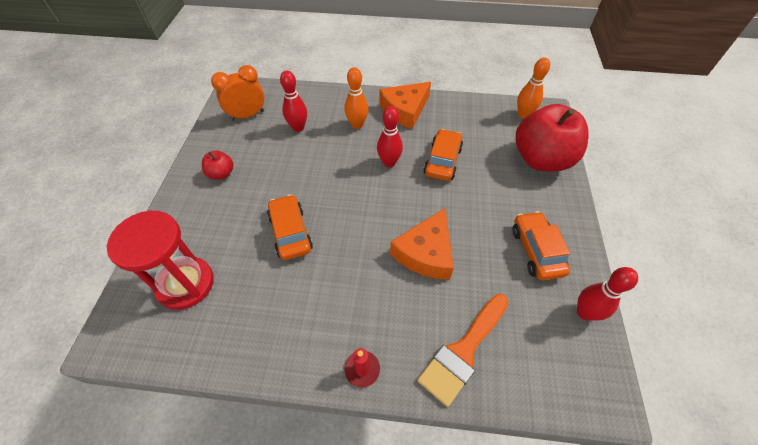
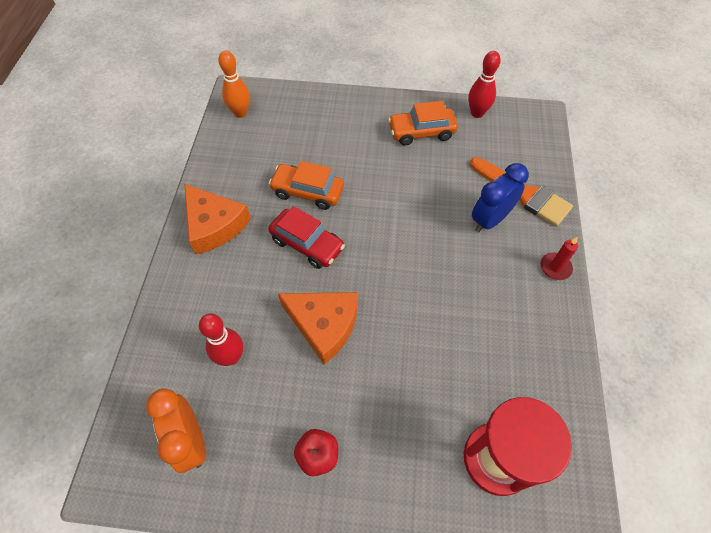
camera: 90 degrees left, 5 degrees up
orange car [267,194,313,260] -> none
orange bowling pin [344,67,368,129] -> none
red bowling pin [377,106,403,167] -> red car [268,206,345,269]
orange cheese [390,208,454,280] -> orange cheese moved to [278,292,358,364]
red apple [516,104,589,172] -> none
none -> blue clock [472,163,529,233]

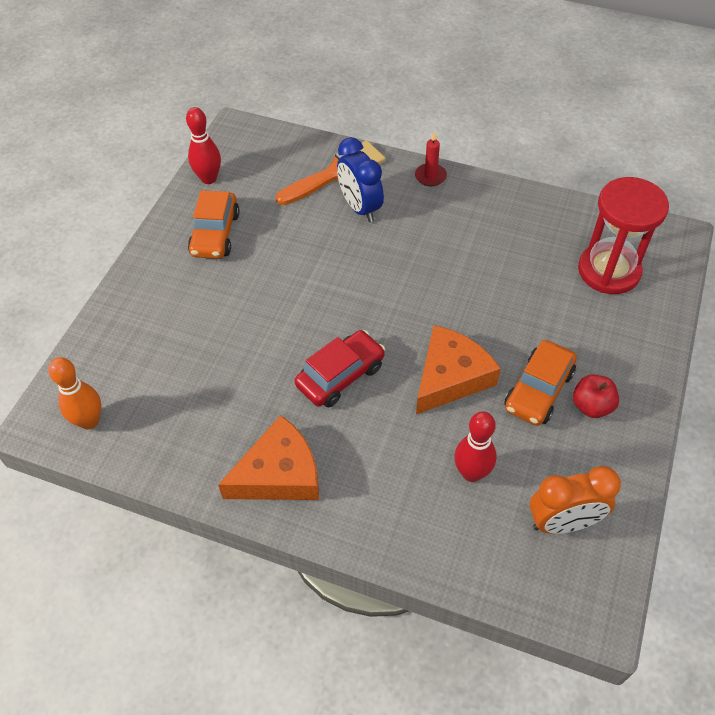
camera: 75 degrees left, 5 degrees down
orange car [269,161,344,210] -> orange car moved to [504,340,577,426]

